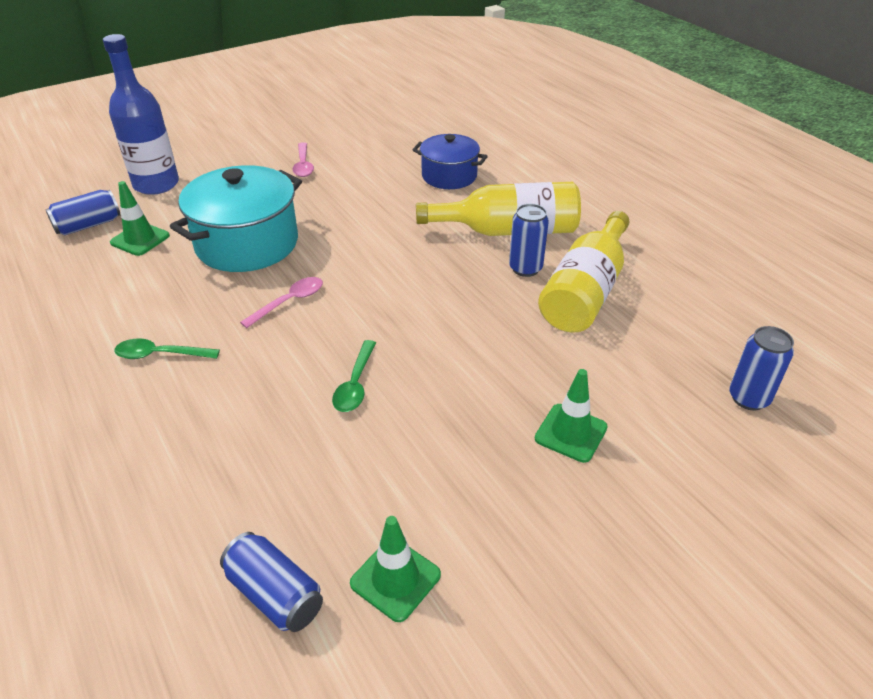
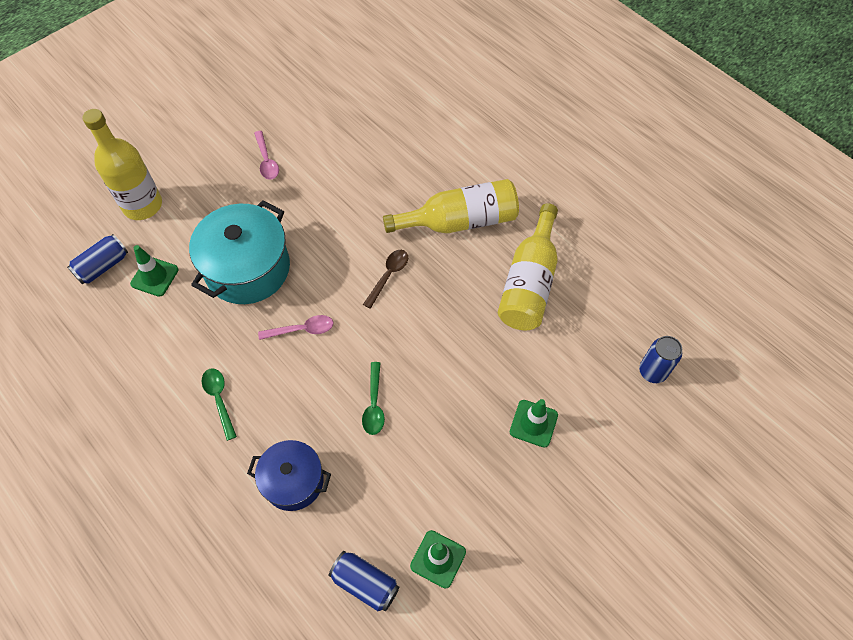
camera: 10 degrees left, 20 degrees up
blue bottle [103,34,179,195] -> yellow bottle [83,109,162,220]
green spoon [114,338,220,359] -> green spoon turned 75 degrees clockwise [202,368,237,441]
pink spoon [240,277,323,328] -> pink spoon turned 45 degrees clockwise [258,315,333,340]
blue pot [413,134,488,189] -> blue pot moved to [247,440,331,511]
blue can [509,204,549,277] -> none
none -> brown spoon [363,250,408,309]

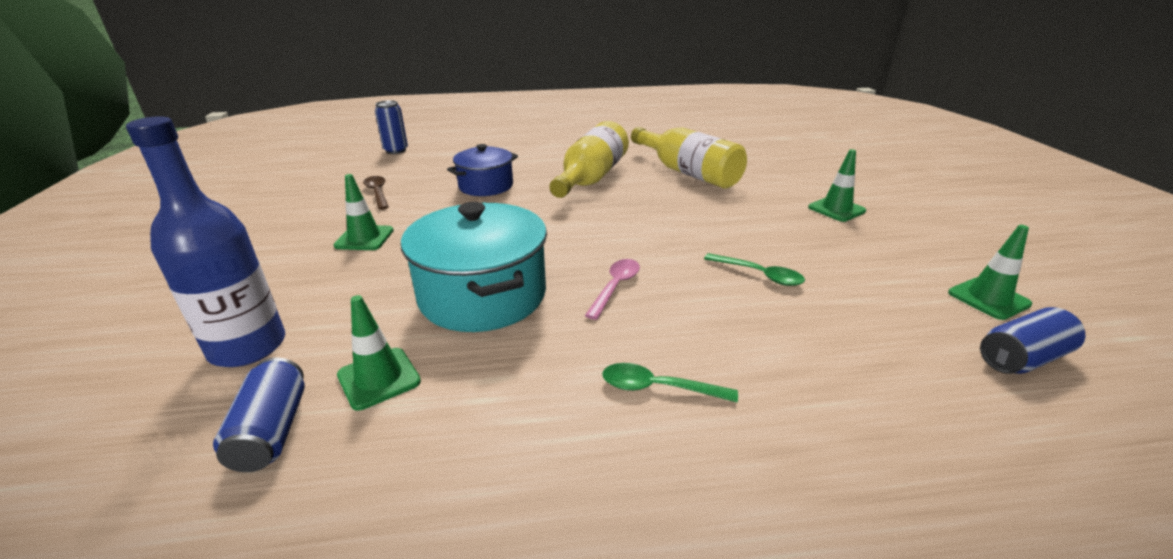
camera: 55 degrees left, 30 degrees down
yellow bottle [83,109,162,220] -> blue bottle [126,116,285,367]
blue pot [247,440,331,511] -> blue pot moved to [447,144,518,196]
pink spoon [254,131,279,180] -> green traffic cone [334,174,394,250]
brown spoon [363,250,408,309] -> brown spoon moved to [363,176,389,210]
blue can [639,336,682,383] -> blue can moved to [375,100,408,154]

